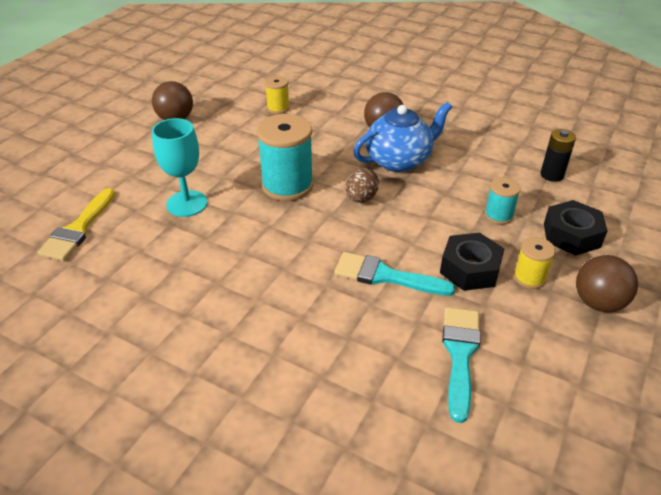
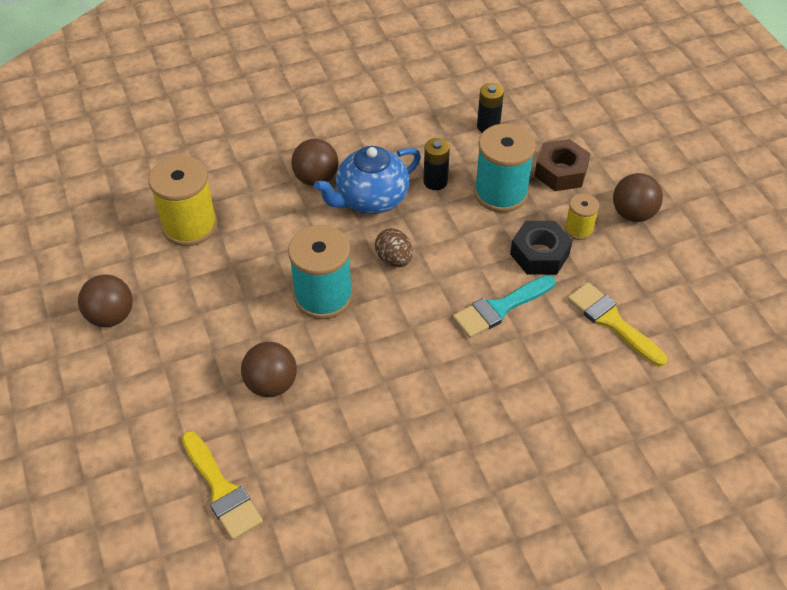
camera: 50 degrees left, 10 degrees up
turquoise goblet [152,118,208,217] -> brown ball [241,342,297,397]
yellow spool [265,76,290,114] -> yellow spool [148,156,218,246], size x1.92
blue teapot [353,102,452,172] -> blue teapot turned 135 degrees counterclockwise [314,146,421,214]
turquoise brush [442,307,481,423] -> yellow brush [567,282,667,366]
turquoise spool [485,177,521,224] -> turquoise spool [474,124,536,212], size x1.92
black nut [544,200,607,255] -> brown nut [534,139,591,191]
none -> black battery [423,138,450,190]

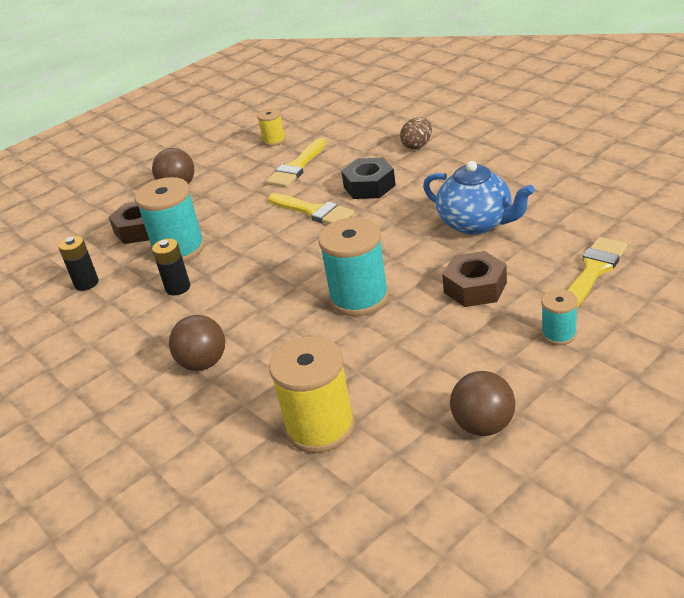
camera: 105 degrees left, 15 degrees down
brown ball [241,342,297,397] -> brown nut [442,251,507,307]
blue teapot [314,146,421,214] -> blue teapot moved to [423,161,535,235]
brown egg [375,228,413,267] -> brown egg moved to [400,117,432,149]
turquoise brush [453,275,556,338] -> yellow brush [268,193,354,224]
black nut [510,221,573,275] -> black nut moved to [341,158,396,199]
yellow spool [565,193,599,240] -> yellow spool moved to [257,108,286,146]
none -> turquoise spool [541,289,578,345]

